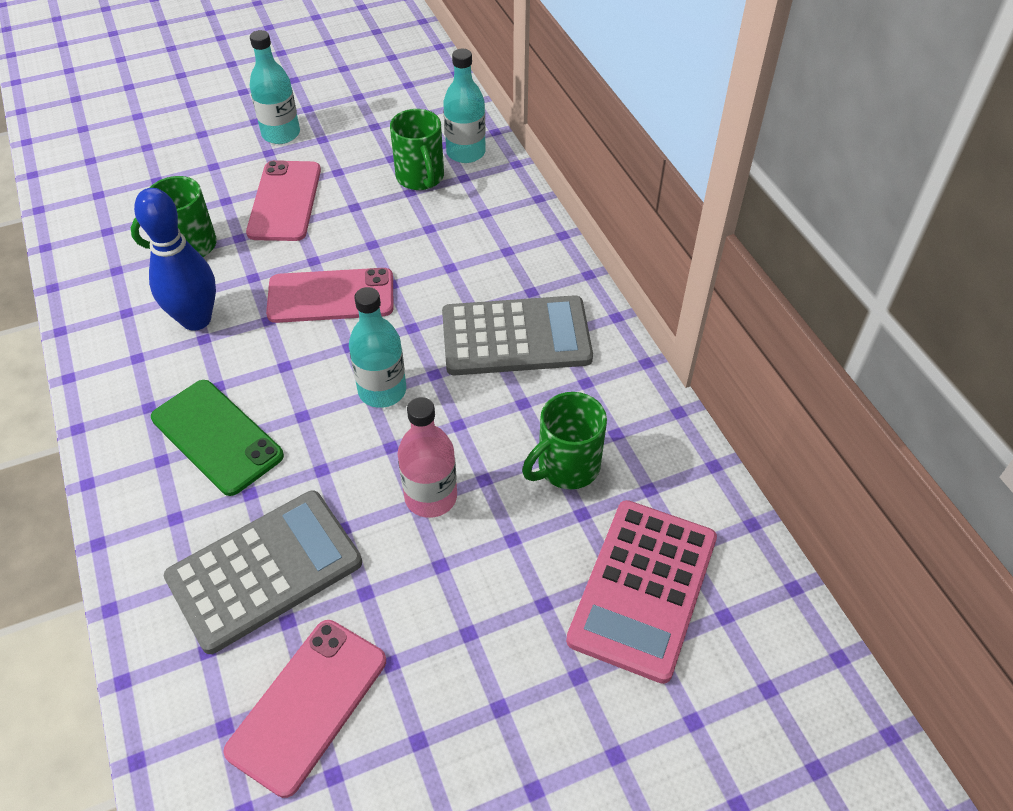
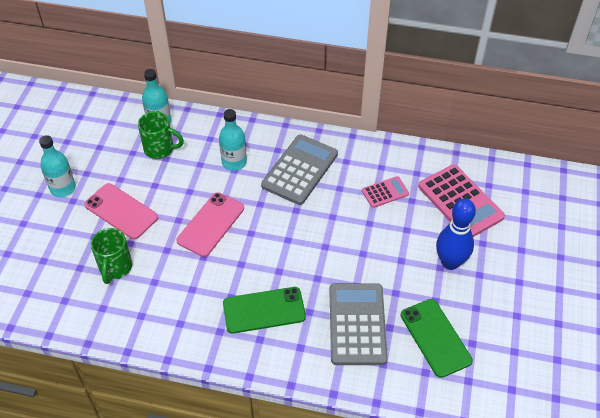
camera: 55 degrees left, 0 degrees up
blue bowling pin [134,188,216,331] -> blue bowling pin moved to [436,199,476,270]
pink phone [223,620,386,798] -> green phone [401,299,473,378]
turquoise bottle [349,287,406,408] -> turquoise bottle moved to [219,109,247,171]
pink bottle [398,397,457,518] -> none
green mug [522,392,607,489] -> pink calculator [362,176,409,208]

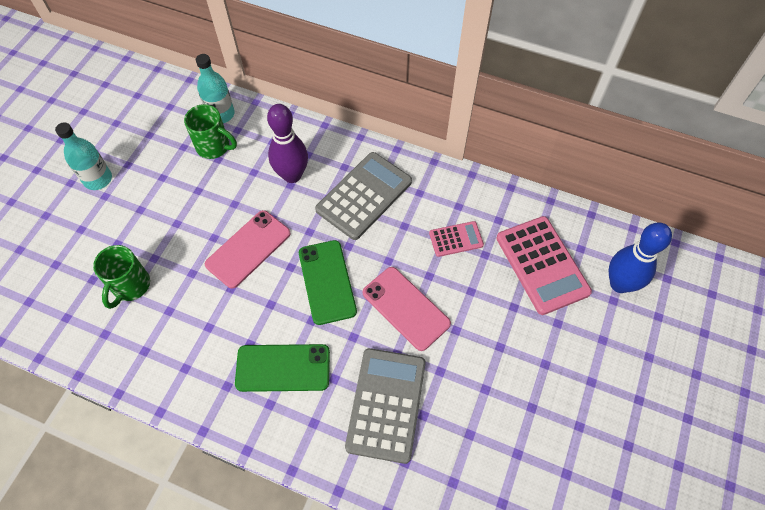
camera: 10 degrees right, 10 degrees up
pink phone [84,183,158,239] -> pink phone moved to [362,267,451,351]
turquoise bottle [219,109,247,171] -> purple bowling pin [267,104,308,183]
green phone [401,299,473,378] -> green phone moved to [299,240,357,325]
blue bowling pin [436,199,476,270] -> blue bowling pin moved to [609,222,672,293]

